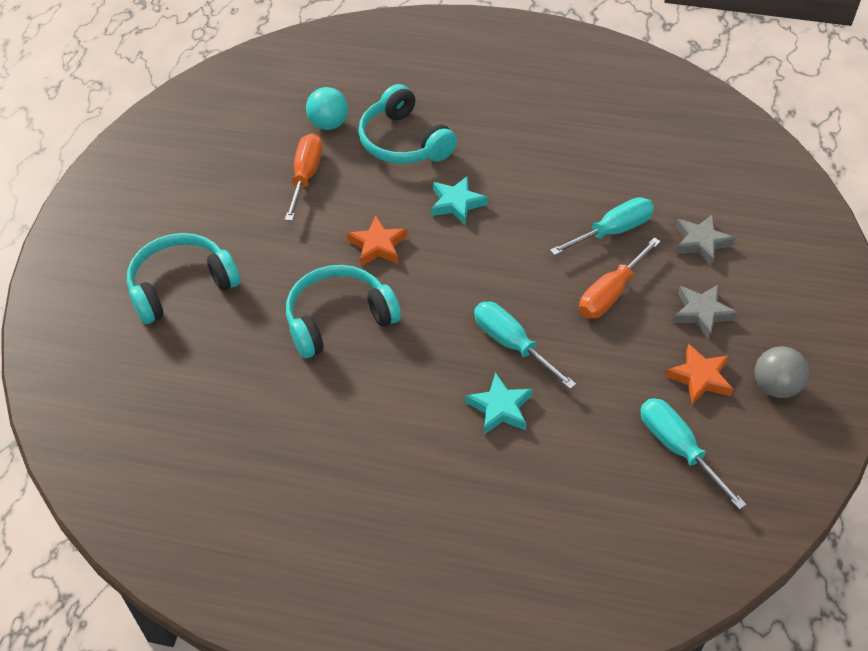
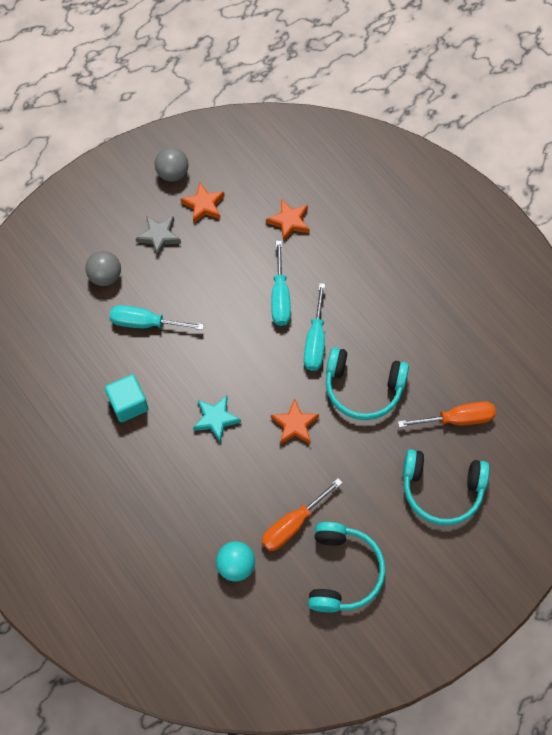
camera: 140 degrees left, 15 degrees up
turquoise headphones [358,84,457,164] -> turquoise headphones moved to [308,522,385,612]
turquoise star [465,372,533,434] -> none
orange screwdriver [579,237,661,319] -> orange screwdriver moved to [398,401,496,428]
turquoise screwdriver [640,398,747,510] -> turquoise screwdriver moved to [304,283,325,371]
grey star [676,214,736,266] -> grey ball [85,251,121,286]
none -> turquoise cube [105,374,148,422]
none -> orange star [266,199,309,242]

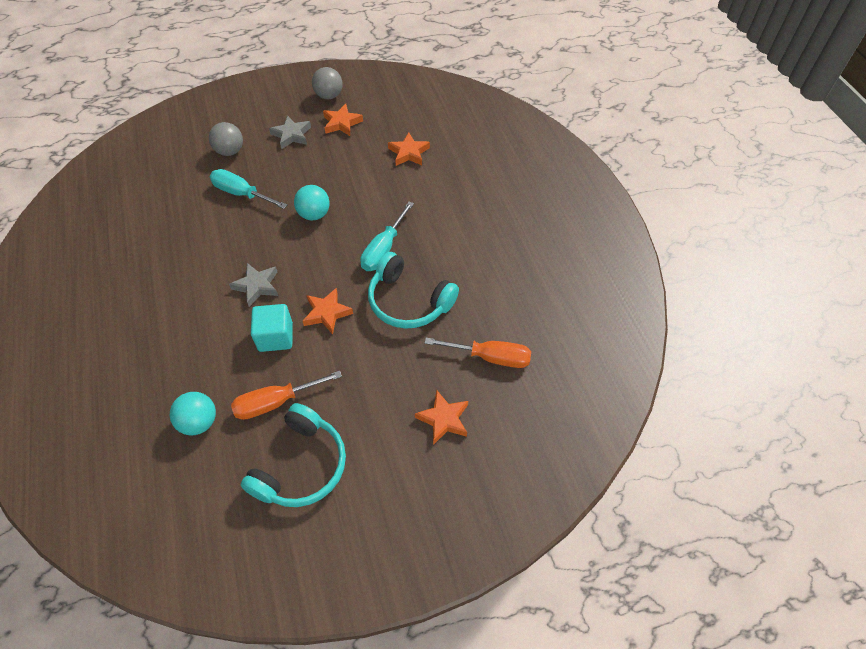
camera: 20 degrees right, 10 degrees down
turquoise cube [105,374,148,422] -> turquoise cube moved to [251,304,293,352]
turquoise star [193,395,241,442] -> grey star [229,263,278,307]
turquoise screwdriver [271,241,291,326] -> none
turquoise headphones [403,449,490,525] -> orange star [415,390,468,445]
none -> turquoise ball [294,185,330,220]

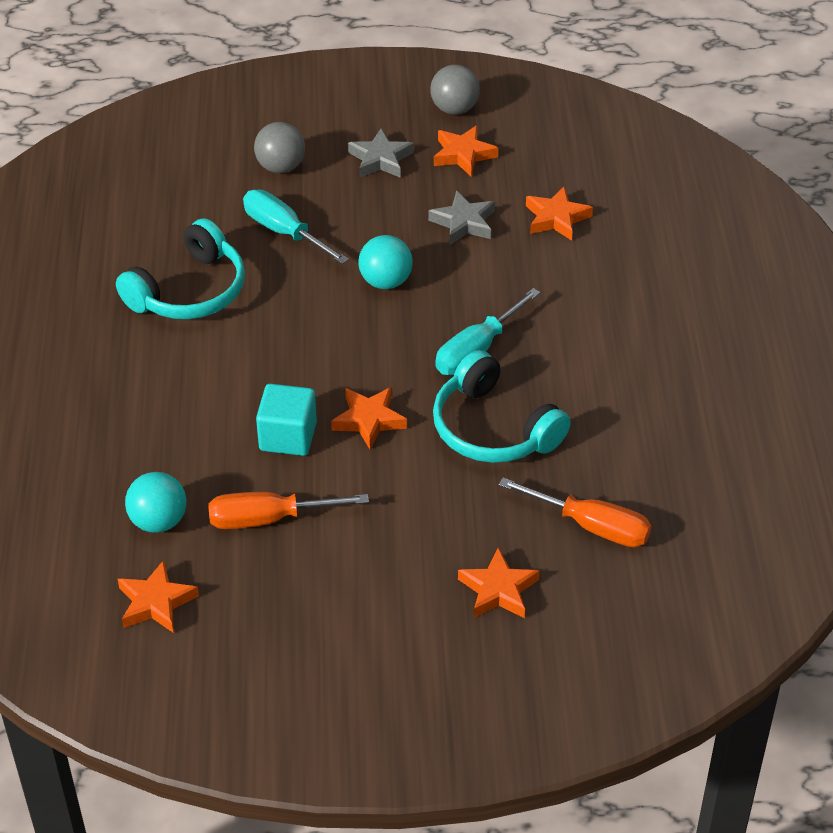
camera: 15 degrees right, 10 degrees down
grey star [229,263,278,307] -> grey star moved to [428,190,495,245]
turquoise headphones [241,403,346,507] -> turquoise headphones moved to [116,218,245,319]
none -> orange star [118,560,199,633]

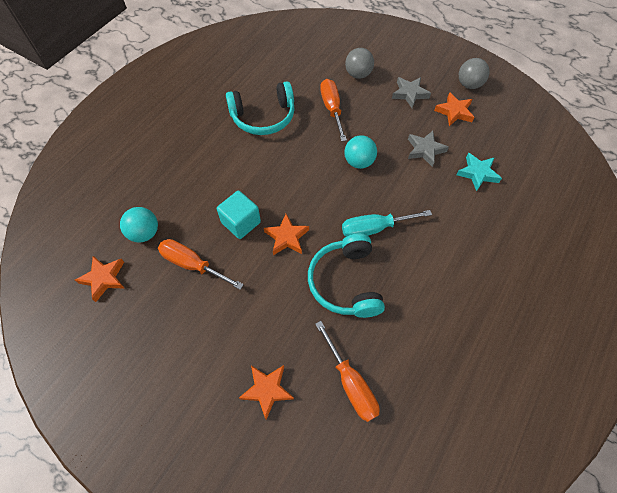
camera: 35 degrees right, 15 degrees up
turquoise screwdriver [243,190,349,264] -> orange screwdriver [320,79,347,141]
orange star [526,187,593,241] -> turquoise star [457,153,502,191]

